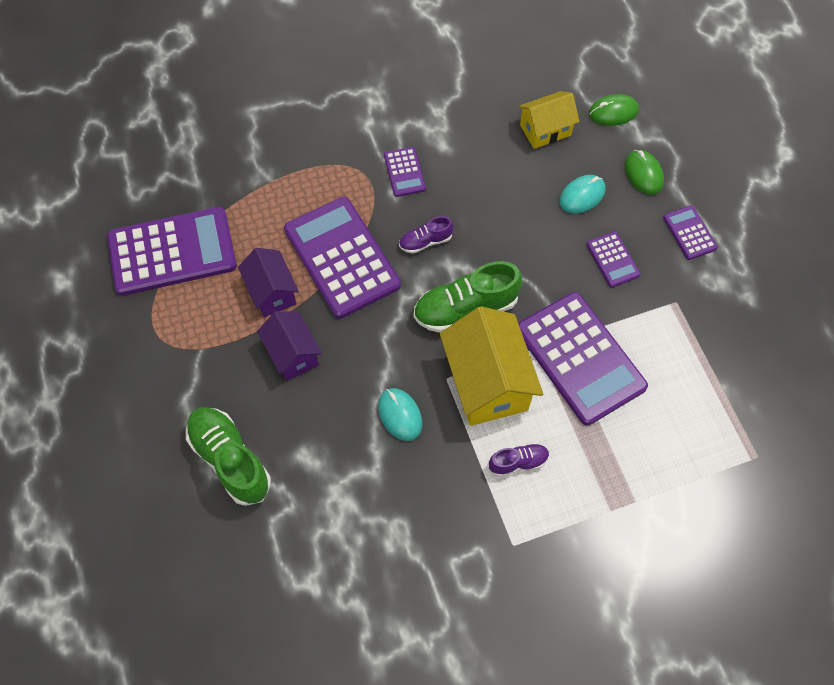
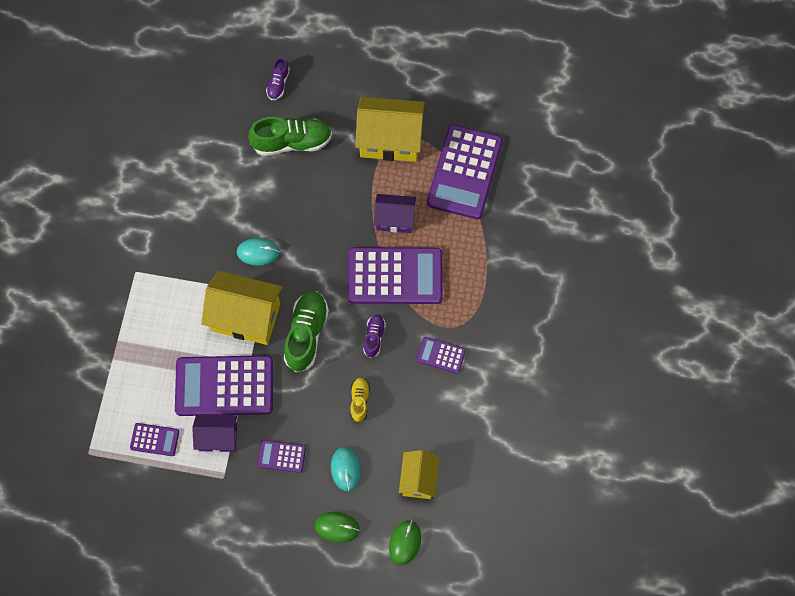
camera: 120 degrees right, 5 degrees up
purple house [257,311,322,381] -> purple house moved to [192,414,237,452]
purple shoe [489,443,549,477] -> purple shoe moved to [266,57,290,100]
purple calculator [663,205,718,260] -> purple calculator moved to [130,423,180,456]
none -> yellow shoe [350,377,370,423]
none -> yellow house [355,97,425,162]

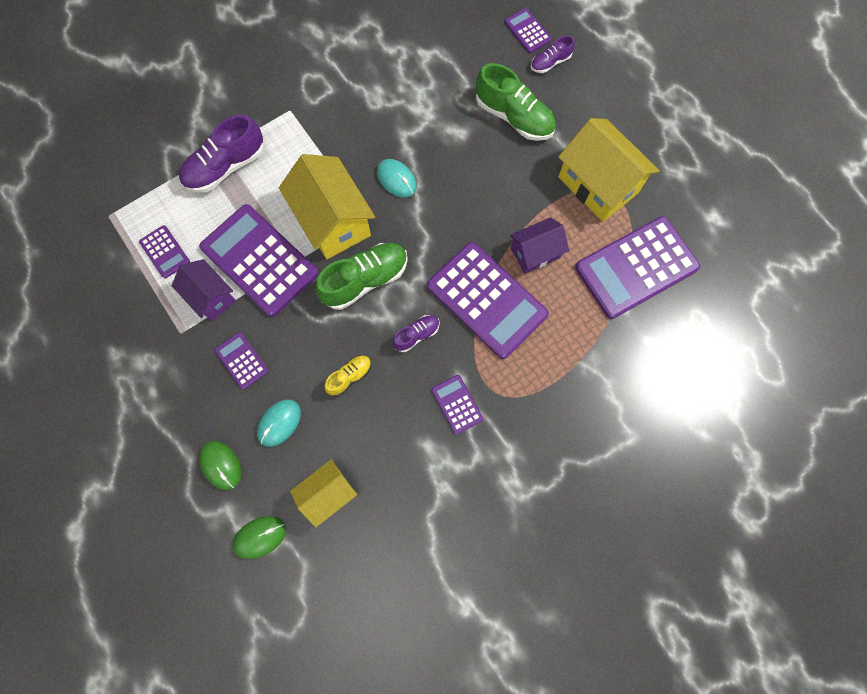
camera: 45 degrees right, 5 degrees up
purple house [374,194,416,233] -> purple house turned 75 degrees counterclockwise [510,217,569,274]
none -> purple shoe [179,114,264,193]
none -> purple calculator [505,8,552,53]

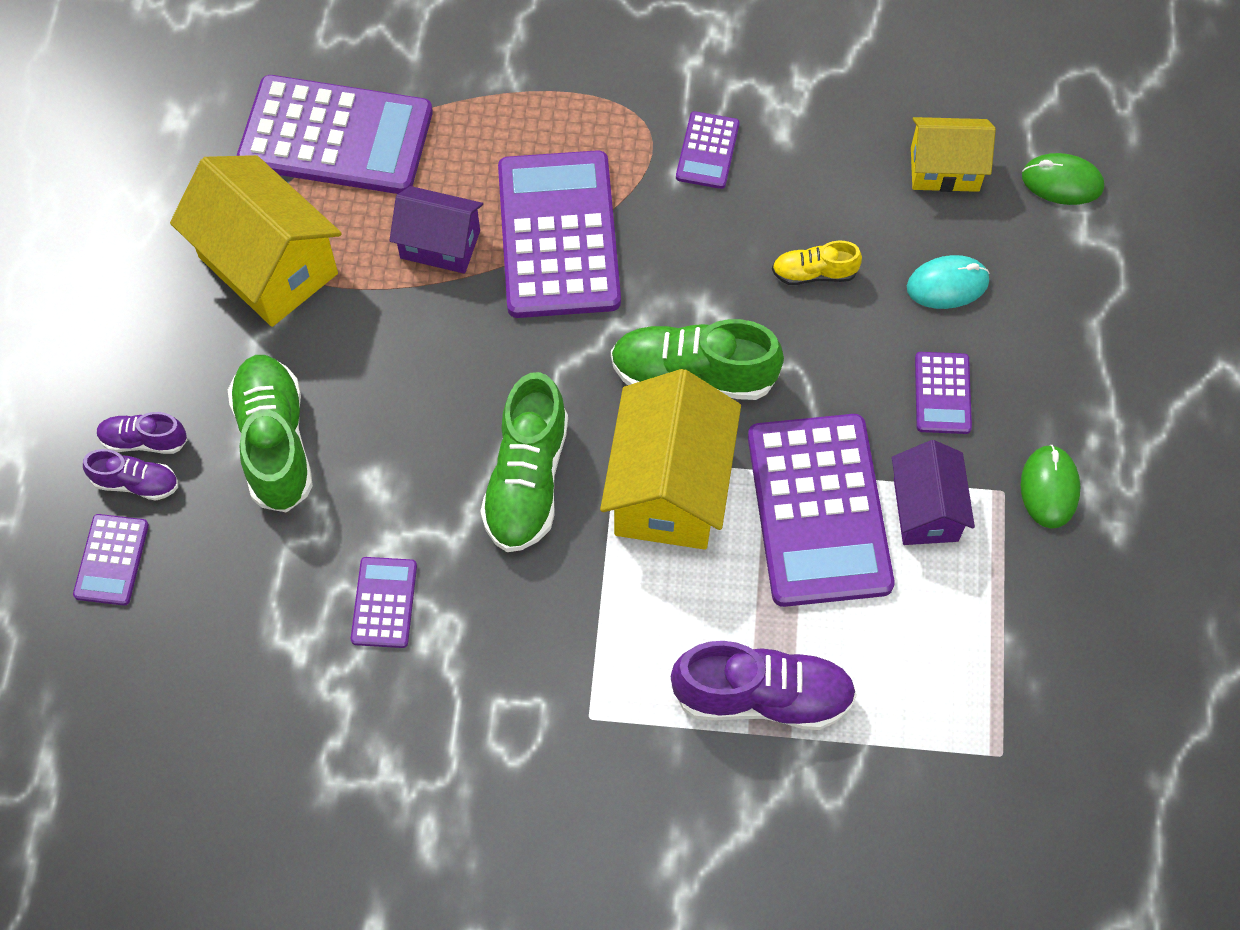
camera: 140 degrees left, 10 degrees down
purple calculator [139,225,190,278] -> purple calculator moved to [351,557,417,648]
green mouse [199,441,241,490] -> green mouse moved to [1021,445,1081,528]
turquoise mouse [377,159,417,197] -> green shoe [480,372,568,552]
purple shoe [393,315,440,352] -> purple shoe moved to [96,412,187,454]
yellow house [558,118,660,222] -> yellow house turned 45 degrees counterclockwise [170,155,342,327]

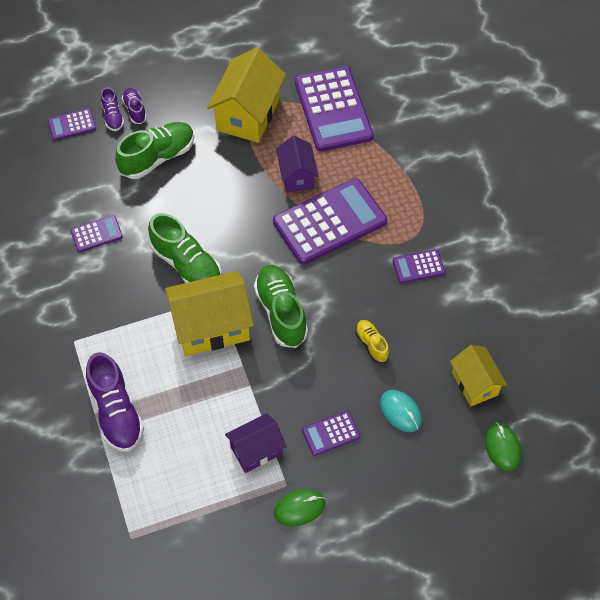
camera: 65 degrees right, 5 degrees down
green shoe [480,372,568,552] -> green shoe turned 120 degrees counterclockwise [148,213,222,283]
purple calculator [748,414,895,607] -> none

